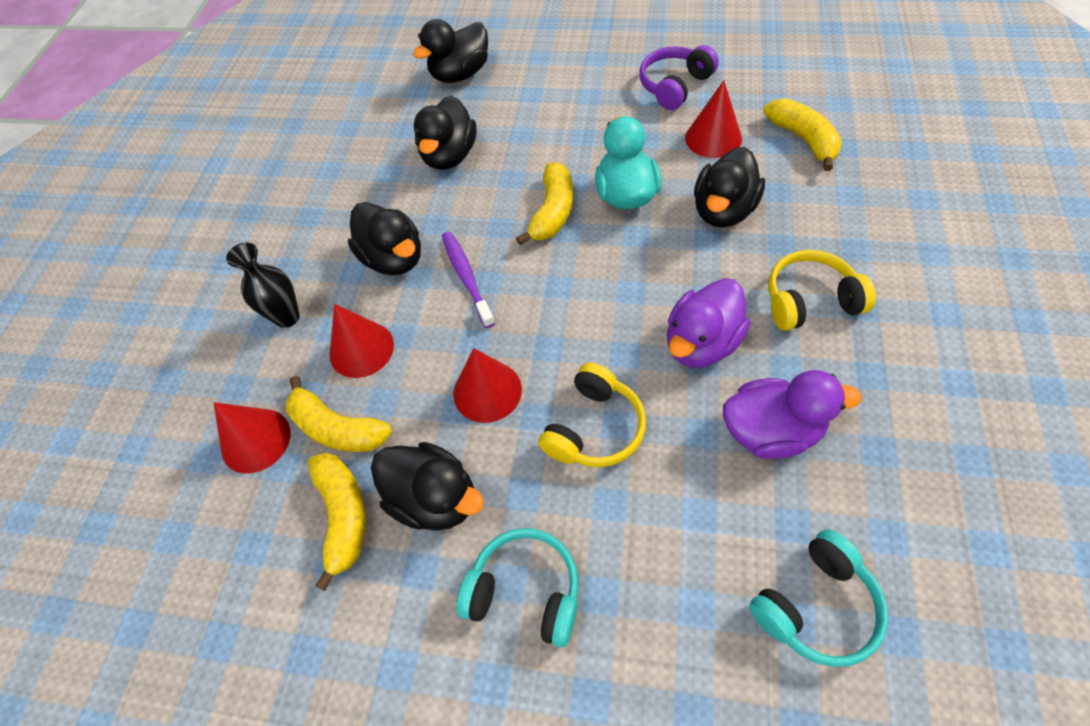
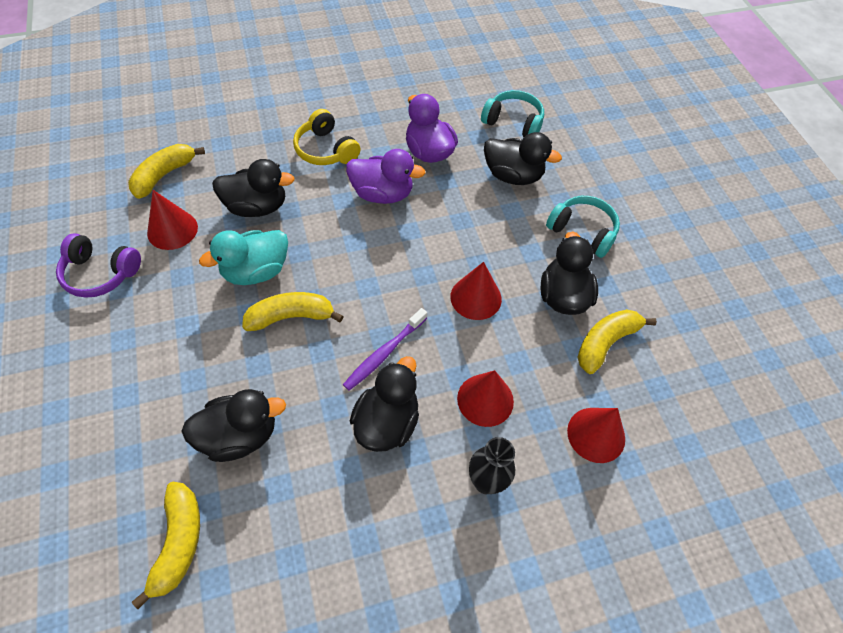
camera: 125 degrees left, 0 degrees up
yellow banana [286,376,392,452] -> yellow banana moved to [132,482,200,609]
black duck [413,19,488,83] -> black duck moved to [484,132,562,185]
turquoise headphones [456,528,579,647] -> turquoise headphones turned 135 degrees clockwise [546,196,620,258]
yellow headphones [538,363,646,467] -> none

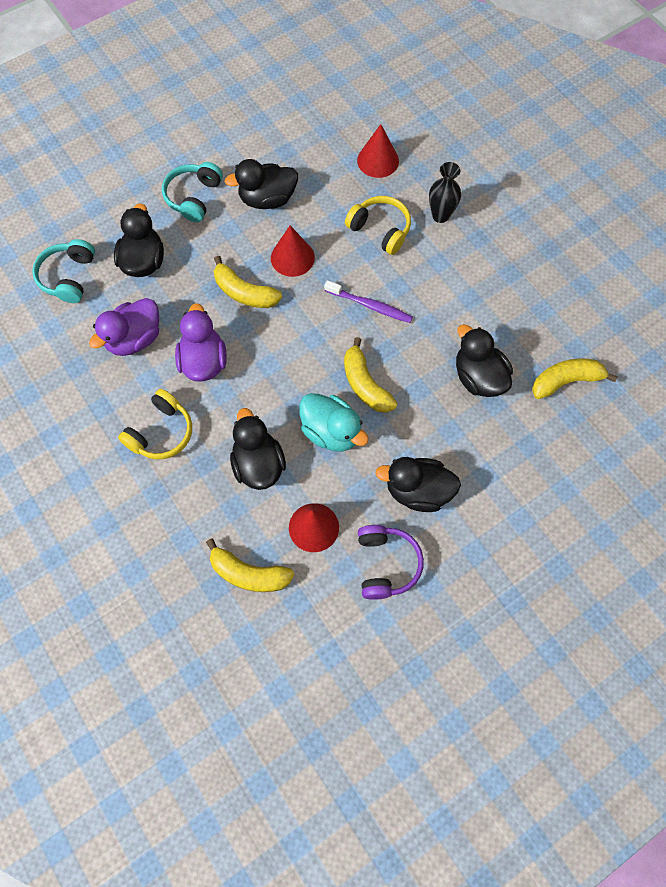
camera: 105 degrees left, 10 degrees up
black duck [350,356,419,452] -> black duck moved to [375,457,461,512]
red cone [457,370,514,427] -> yellow headphones [345,196,411,255]
yellow banana [577,309,657,374] -> yellow banana moved to [214,256,282,308]

